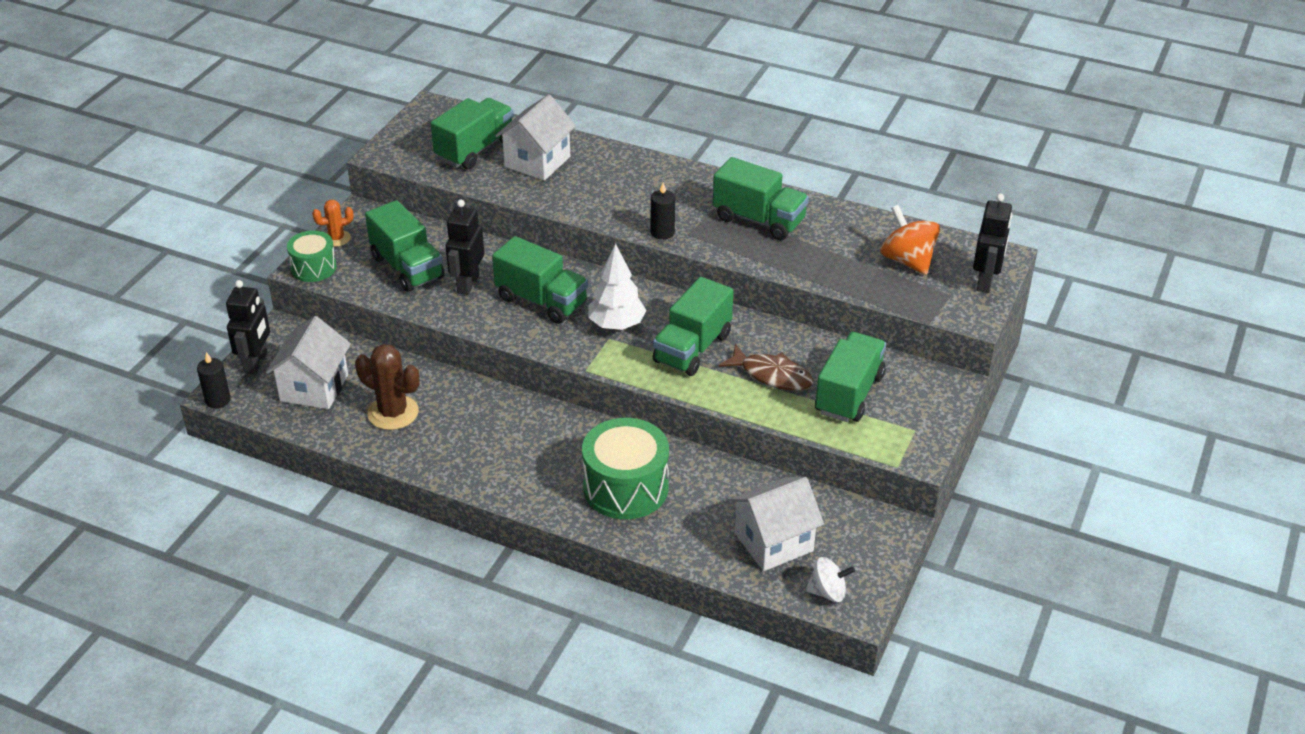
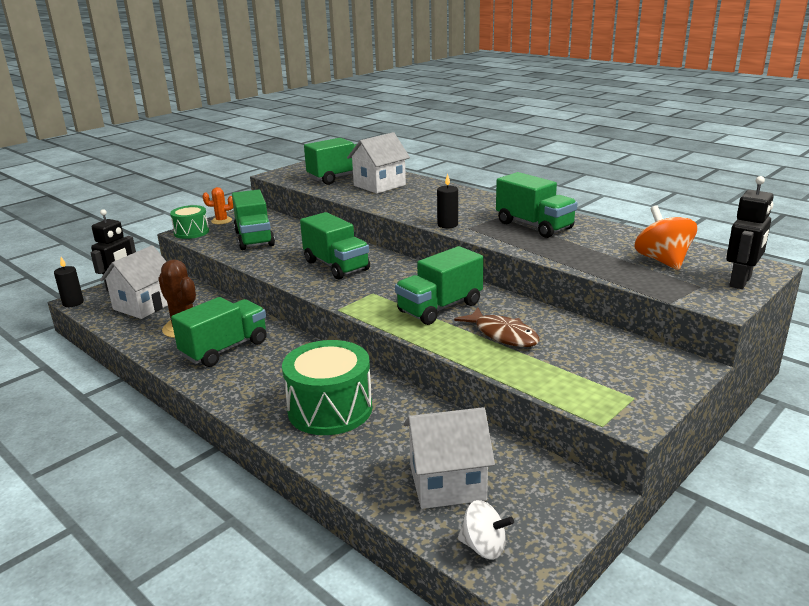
camera: 20 degrees right, 15 degrees down
black robot [446,199,484,295] -> none
white tree [589,243,646,330] -> none
green truck [815,332,886,422] -> green truck moved to [171,297,267,367]

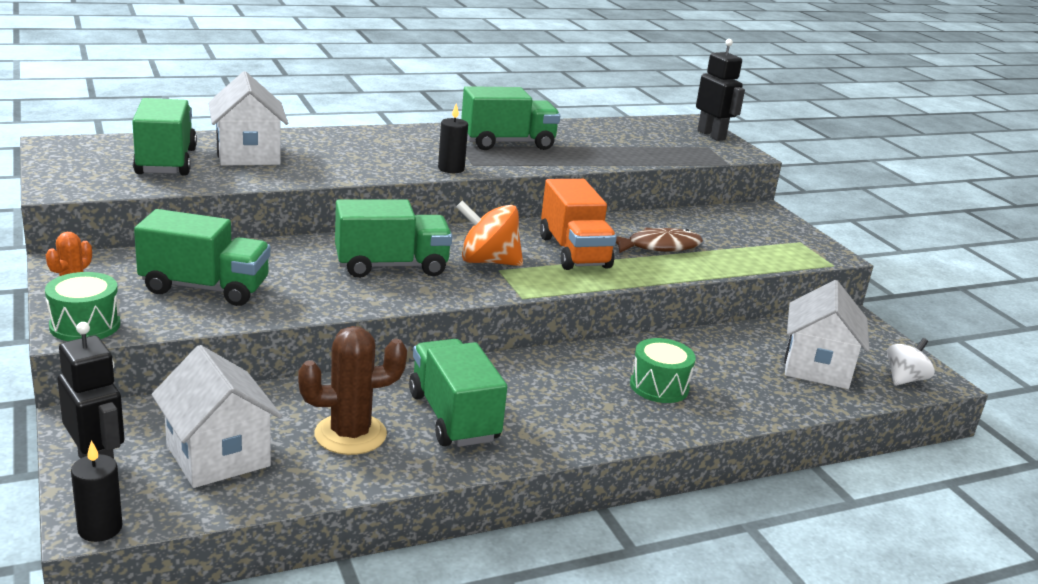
camera: 70 degrees left, 0 degrees up
green drum [282,340,372,435] -> green drum [630,338,696,403], size x0.59
green truck [395,246,484,325] -> orange truck [540,179,617,270]
orange spinning top [634,205,697,270] -> orange spinning top moved to [456,201,523,266]

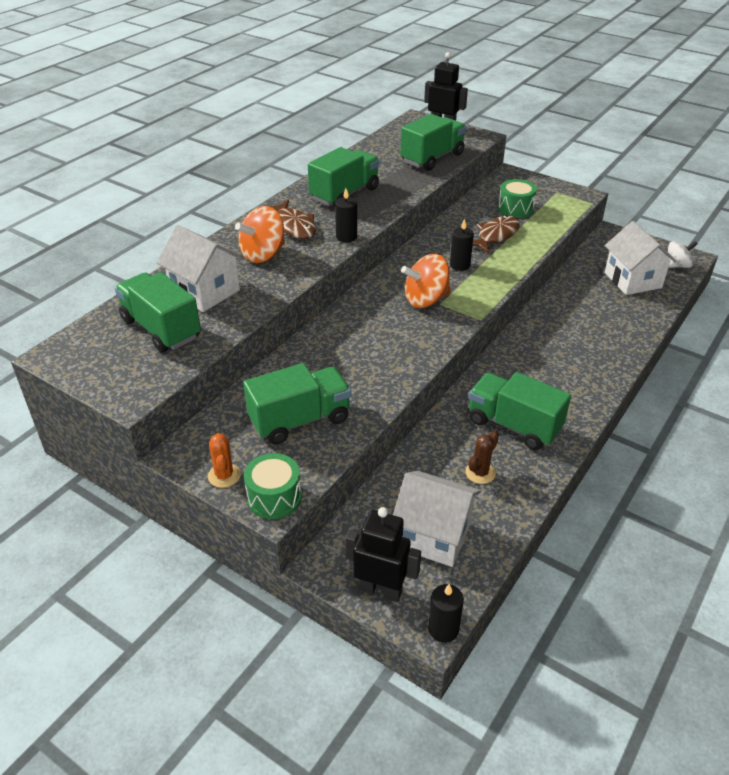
camera: 30 degrees left, 15 degrees up
brown cactus [298,326,407,455] -> brown cactus [465,431,499,484], size x0.58
green truck [335,199,452,278] -> green truck moved to [400,114,466,171]
orange truck [540,179,617,270] -> black candle [450,219,474,271]
green drum [630,338,696,403] -> green drum moved to [498,179,537,218]
white spinning top [887,338,935,386] -> white spinning top turned 60 degrees clockwise [667,241,698,268]
none -> orange spinning top [235,206,285,263]
none -> brown fish [269,200,316,239]

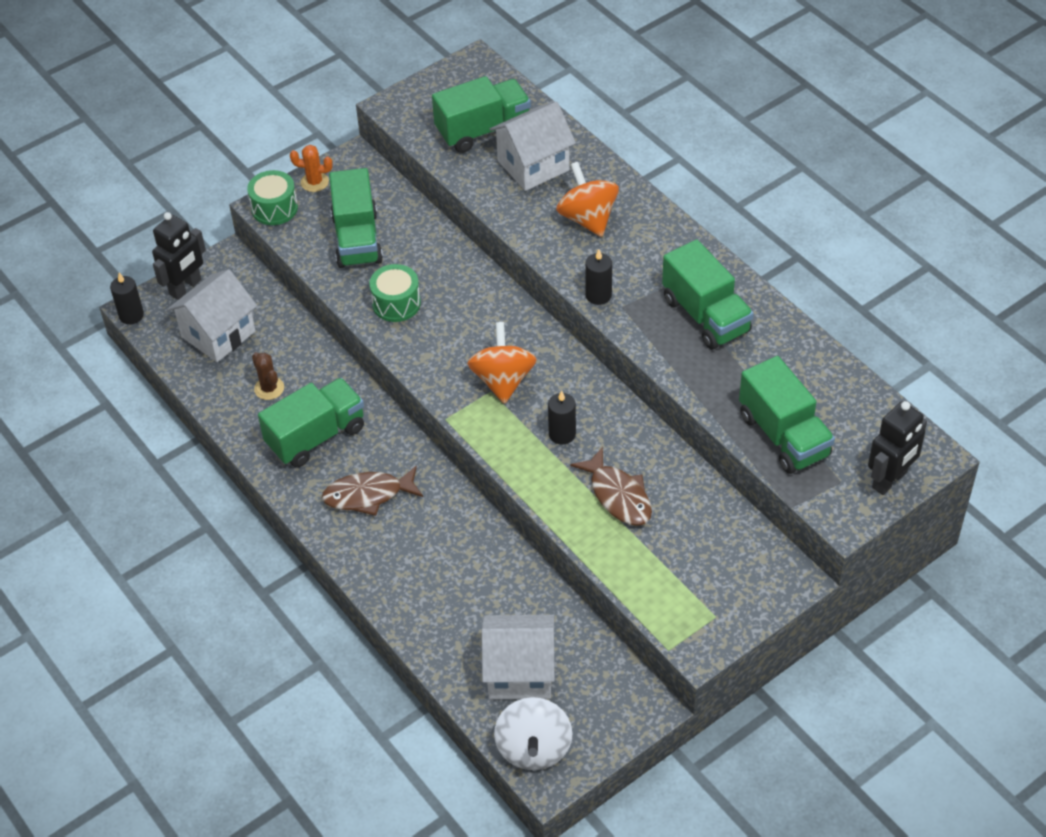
camera: 110 degrees right, 10 degrees up
brown fish [269,200,316,239] -> brown fish moved to [322,466,423,516]
green drum [498,179,537,218] -> green drum moved to [369,264,421,322]
white spinning top [667,241,698,268] -> white spinning top [494,697,572,770], size x1.53

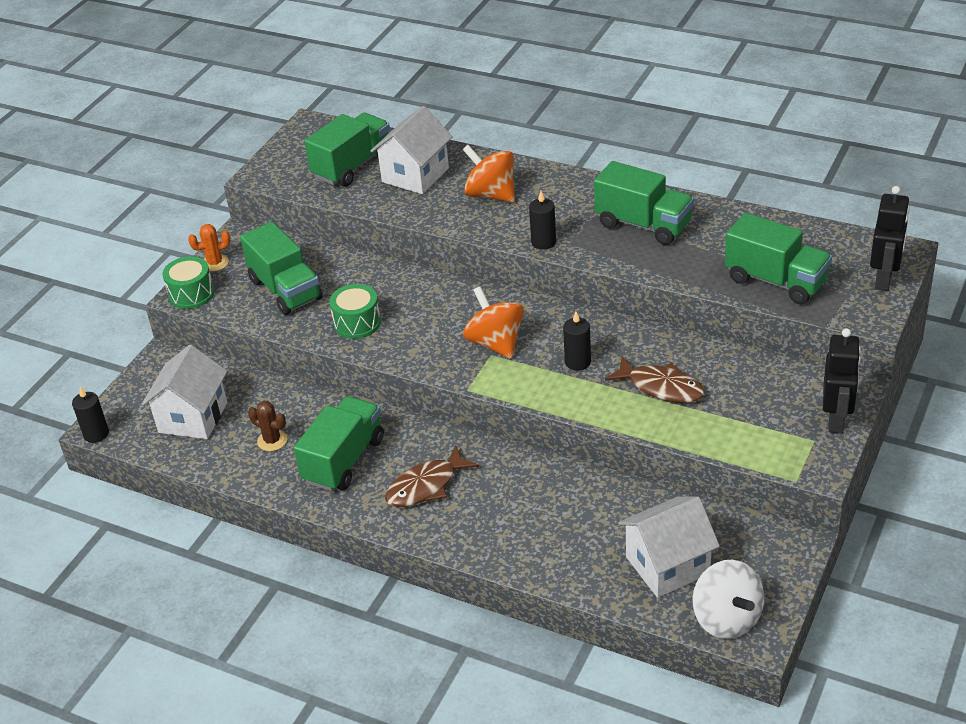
camera: 25 degrees left, 10 degrees down
black robot [152,212,206,300] -> black robot moved to [823,328,861,433]

